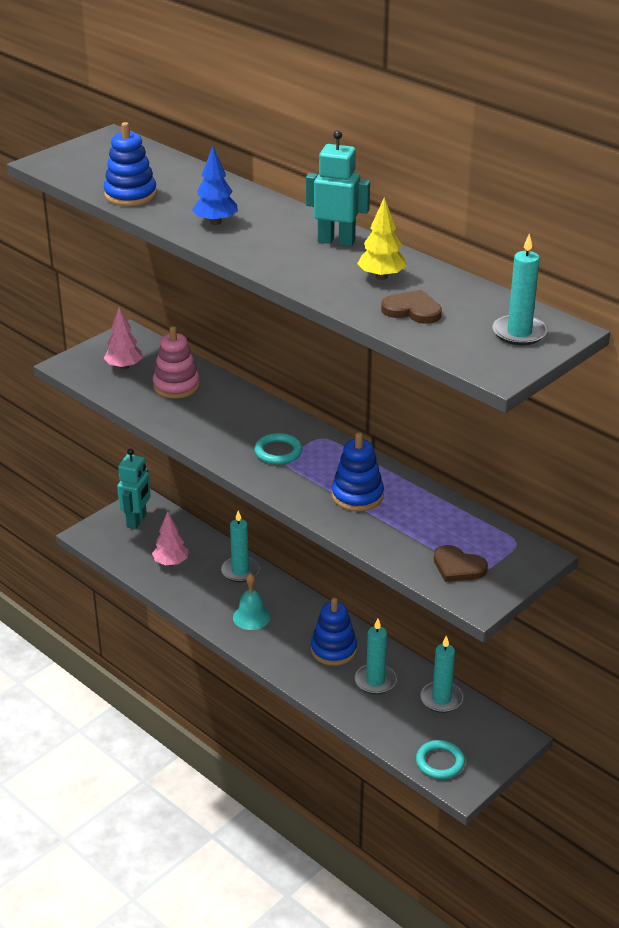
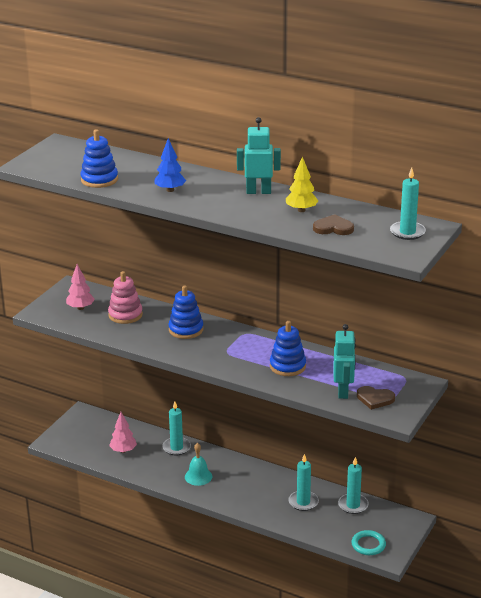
camera: 15 degrees left, 5 degrees down
turquoise robot [117,448,151,529] -> turquoise robot moved to [333,324,356,399]
turquoise ring [254,433,303,465] -> none
blue stacking toy [311,598,357,666] -> blue stacking toy moved to [168,285,204,339]

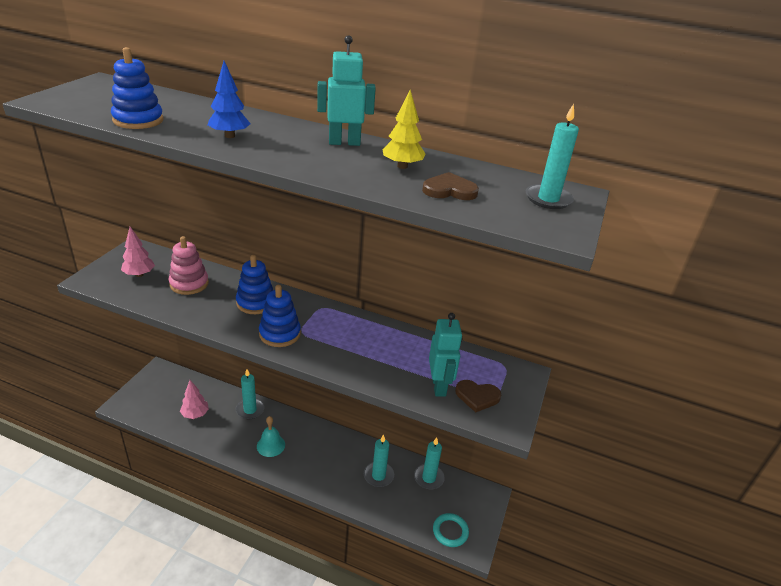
camera: 10 degrees left, 5 degrees up
blue stacking toy [270,321,306,376] -> blue stacking toy moved to [259,285,301,347]

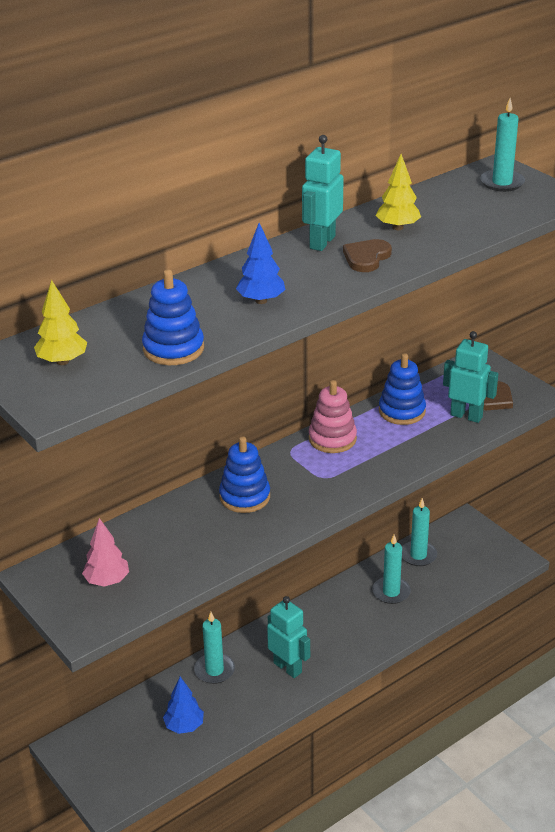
camera: 55 degrees left, 0 degrees up
pink stacking toy [169,236,209,295] -> pink stacking toy moved to [309,380,357,453]
pink tree [180,380,209,419] -> blue tree [163,677,204,734]
turquoise bell [257,416,285,457] -> turquoise robot [267,596,310,678]
blue stacking toy [259,285,301,347] -> blue stacking toy moved to [379,353,426,425]
brown heart [422,172,479,200] -> brown heart moved to [343,239,392,272]
turquoise ring [433,513,469,547] -> none
none -> yellow tree [34,280,87,365]

